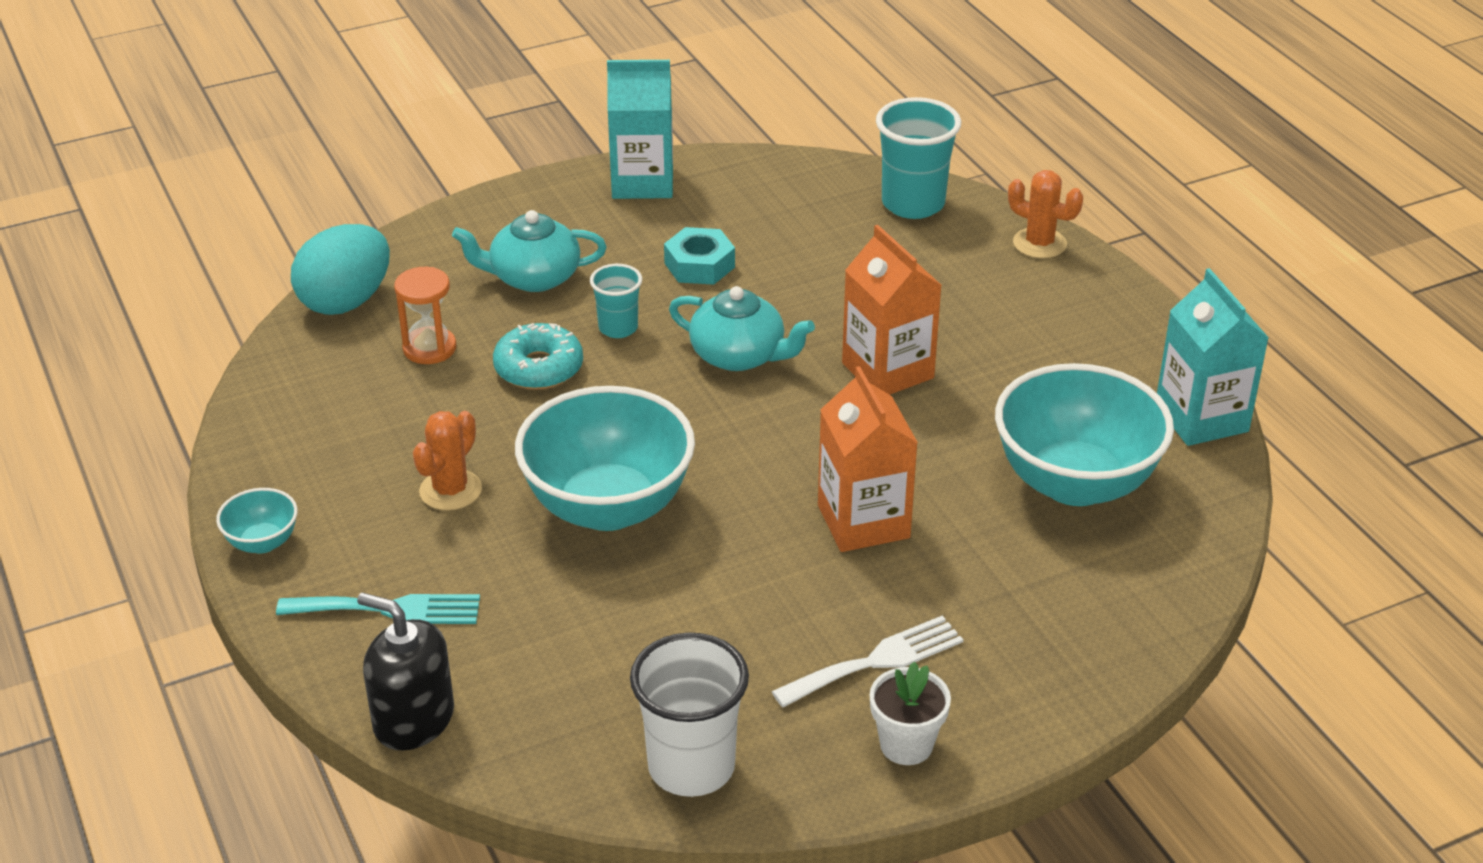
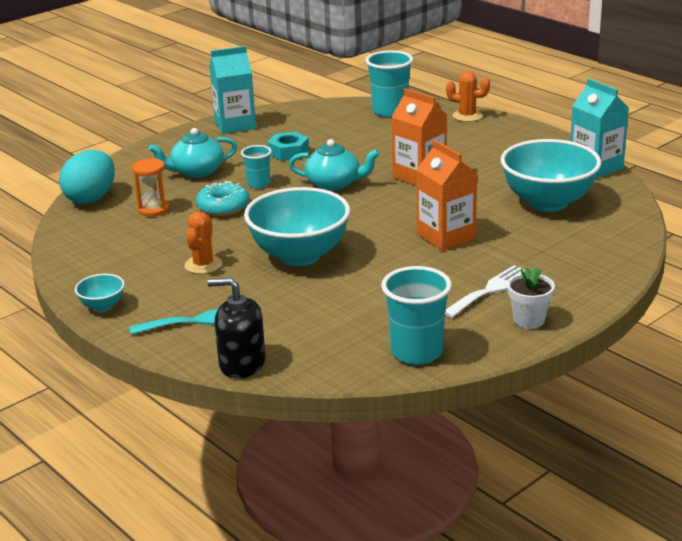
camera: 15 degrees left, 10 degrees down
white cup [630,633,749,797] -> turquoise cup [381,266,452,365]

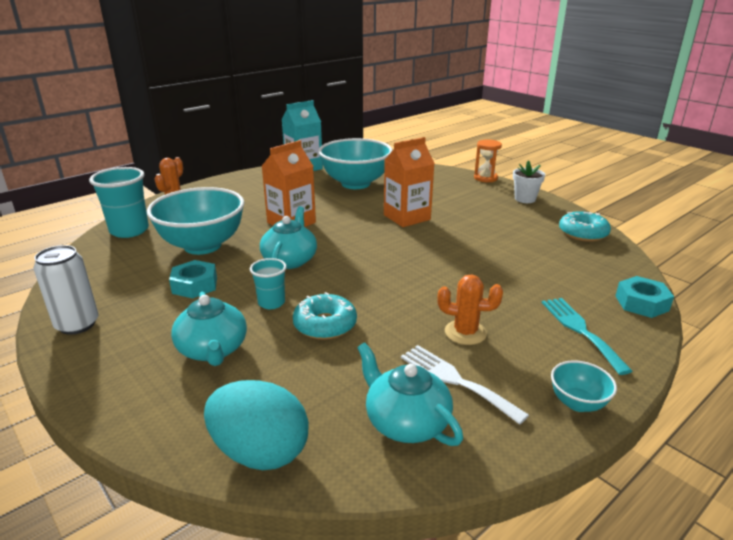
camera: 90 degrees left, 0 degrees up
orange hourglass [132,158,170,217] -> orange hourglass moved to [474,140,502,182]
black soap dispenser [207,277,266,378] -> turquoise nut [616,276,674,318]
turquoise carton [209,46,256,134] -> white can [33,245,99,335]
turquoise bowl [244,187,350,266] -> turquoise bowl moved to [147,187,244,255]
turquoise cup [381,266,452,365] -> turquoise donut [559,211,611,242]
white fork [445,265,525,318] -> white fork moved to [401,345,529,425]
none -> turquoise teapot [357,343,463,446]

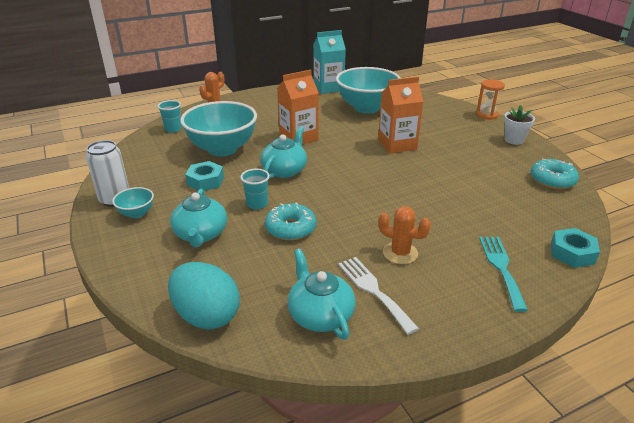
camera: 15 degrees right, 5 degrees up
turquoise cup [89,167,149,238] -> turquoise cup [158,100,182,133], size x0.58
turquoise bowl [551,360,617,412] -> turquoise bowl moved to [112,187,154,218]

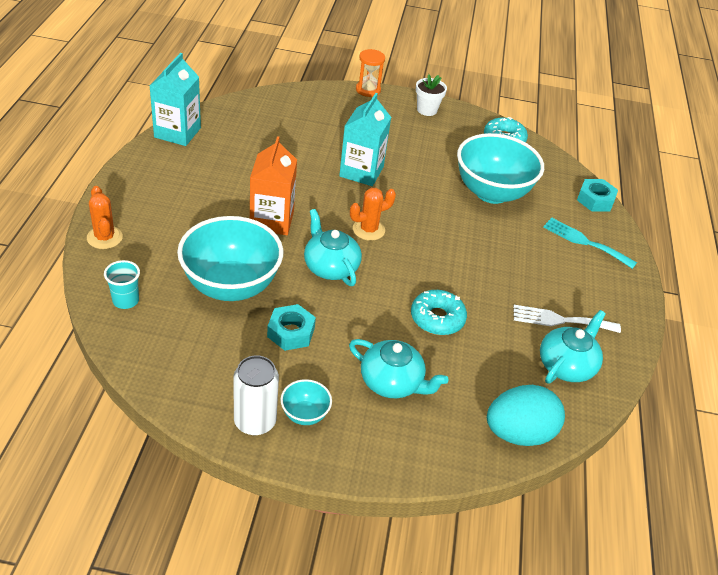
camera: 60 degrees left, 10 degrees up
turquoise cup [240,169,270,209] -> none
turquoise teapot [288,249,356,340] -> turquoise teapot turned 120 degrees clockwise [540,310,605,383]
turquoise bowl [336,67,400,114] -> turquoise bowl moved to [457,133,544,204]
orange carton [378,77,423,153] -> turquoise carton [339,93,391,186]
orange cactus [378,206,431,264] -> orange cactus moved to [350,188,396,241]

